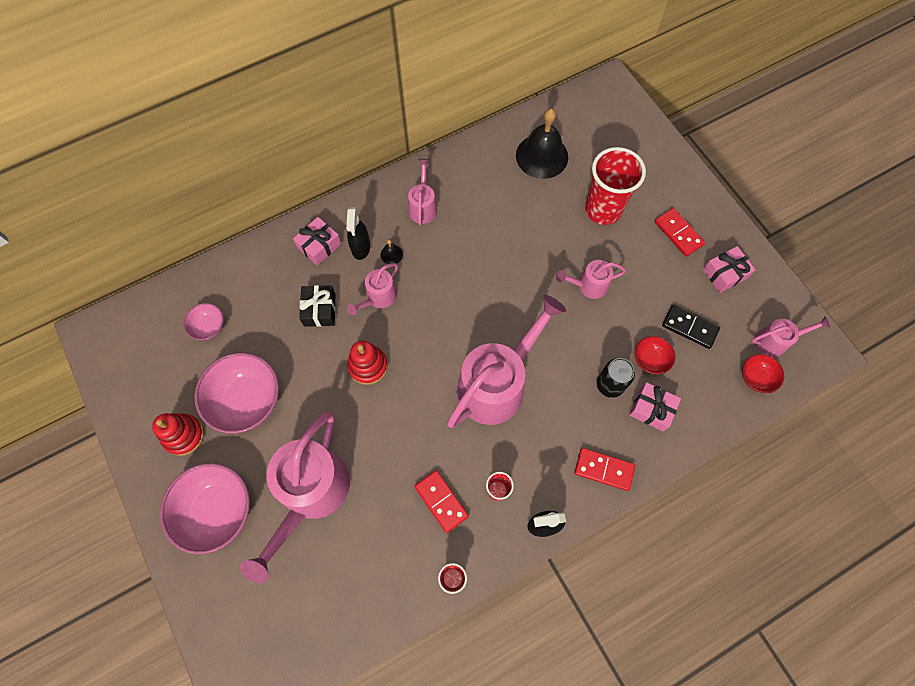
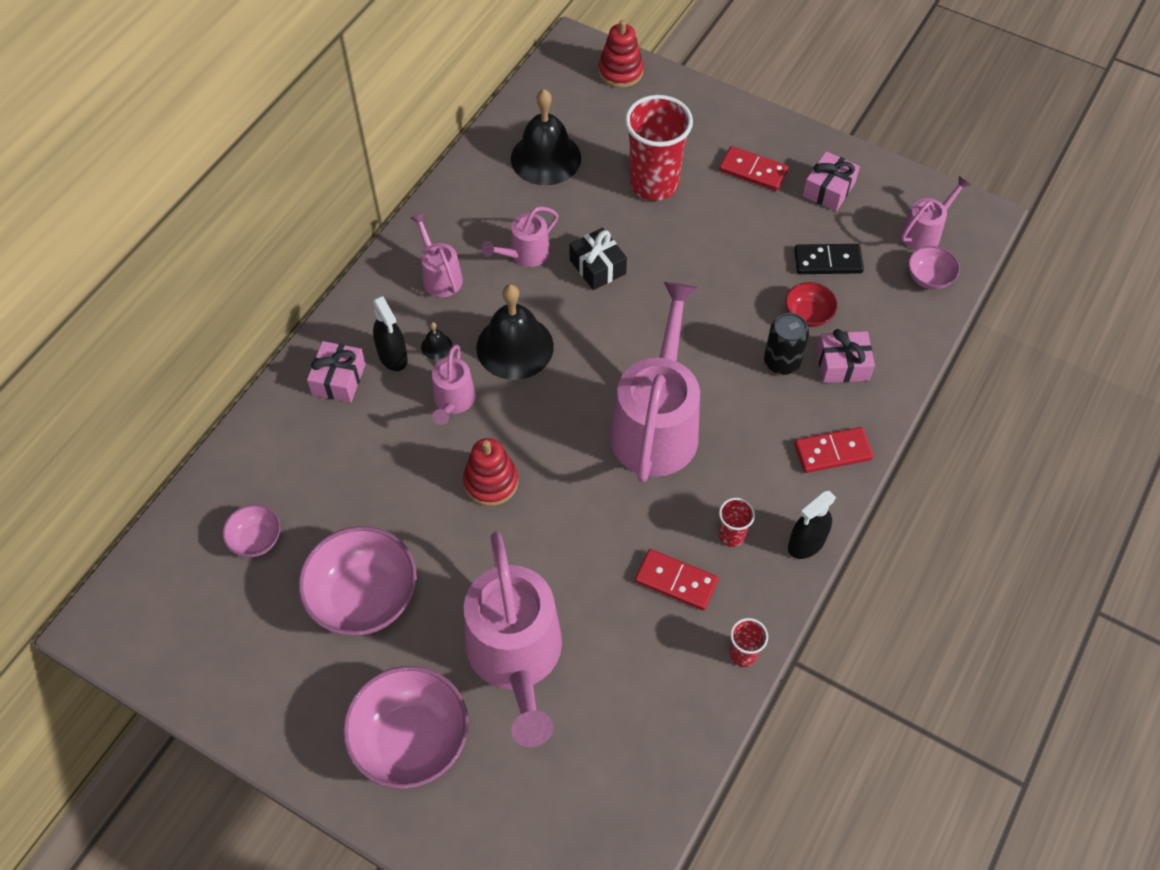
camera: 30 degrees left, 10 degrees down
red stacking toy [152,413,204,456] -> red stacking toy moved to [598,20,643,88]
black gift [299,285,336,327] -> black gift moved to [570,227,627,290]
pink watering can [556,260,626,299] -> pink watering can moved to [482,206,558,267]
red bowl [742,354,784,393] -> pink bowl [908,246,960,290]
none -> black bell [476,284,554,380]

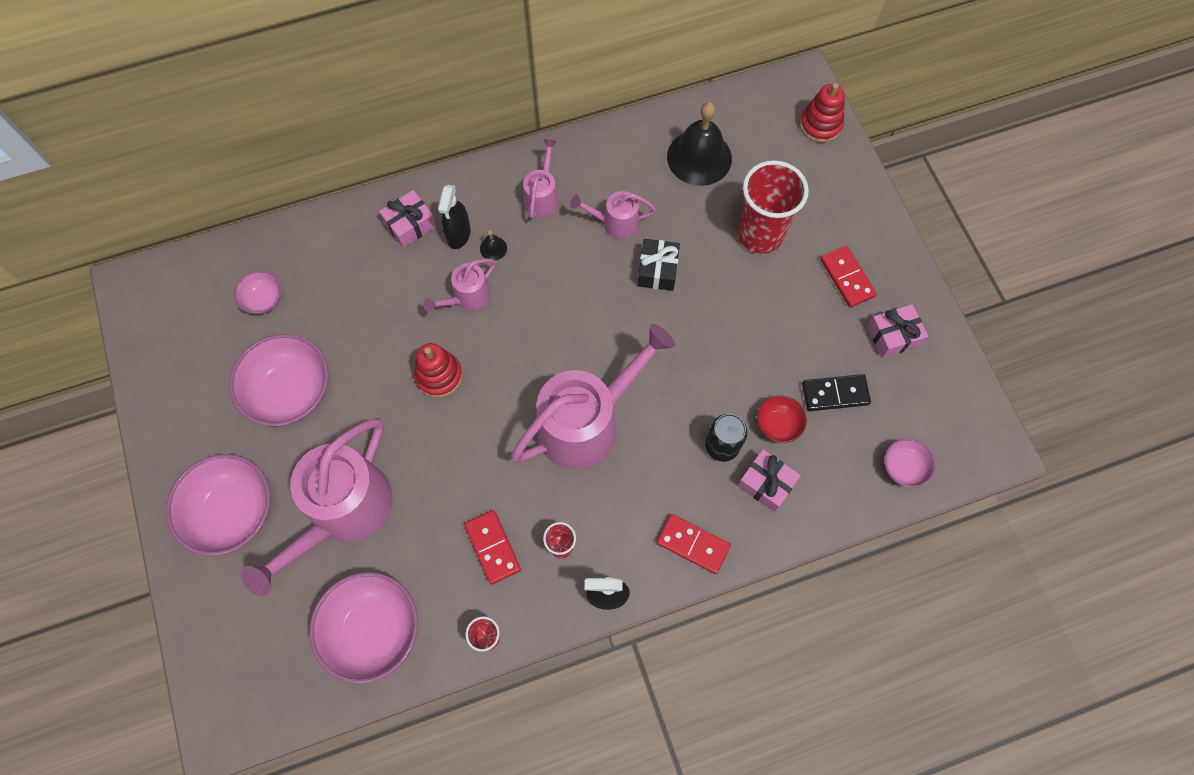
camera: 40 degrees right, 10 degrees up
black bell [476,284,554,380] -> none
black domino [794,244,864,274] -> black domino turned 45 degrees counterclockwise [802,374,871,411]
pink watering can [901,176,971,250] -> none
none -> pink bowl [310,572,418,684]

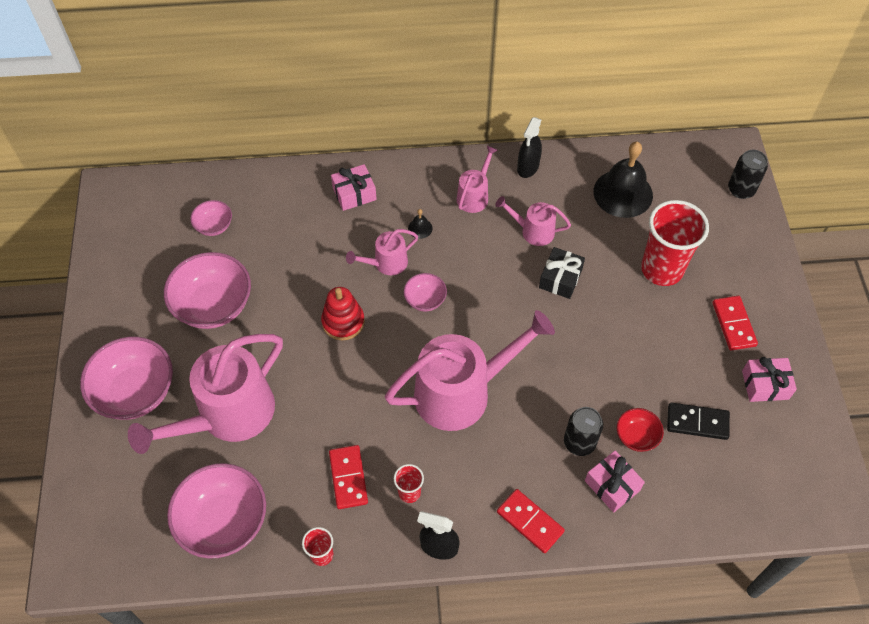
camera: 15 degrees right, 10 degrees down
black spray bottle [438,185,471,249] -> black spray bottle moved to [517,117,542,178]
red stacking toy [800,83,845,143] -> black can [728,150,768,199]
pink bowl [884,439,935,488] -> pink bowl moved to [404,273,447,312]

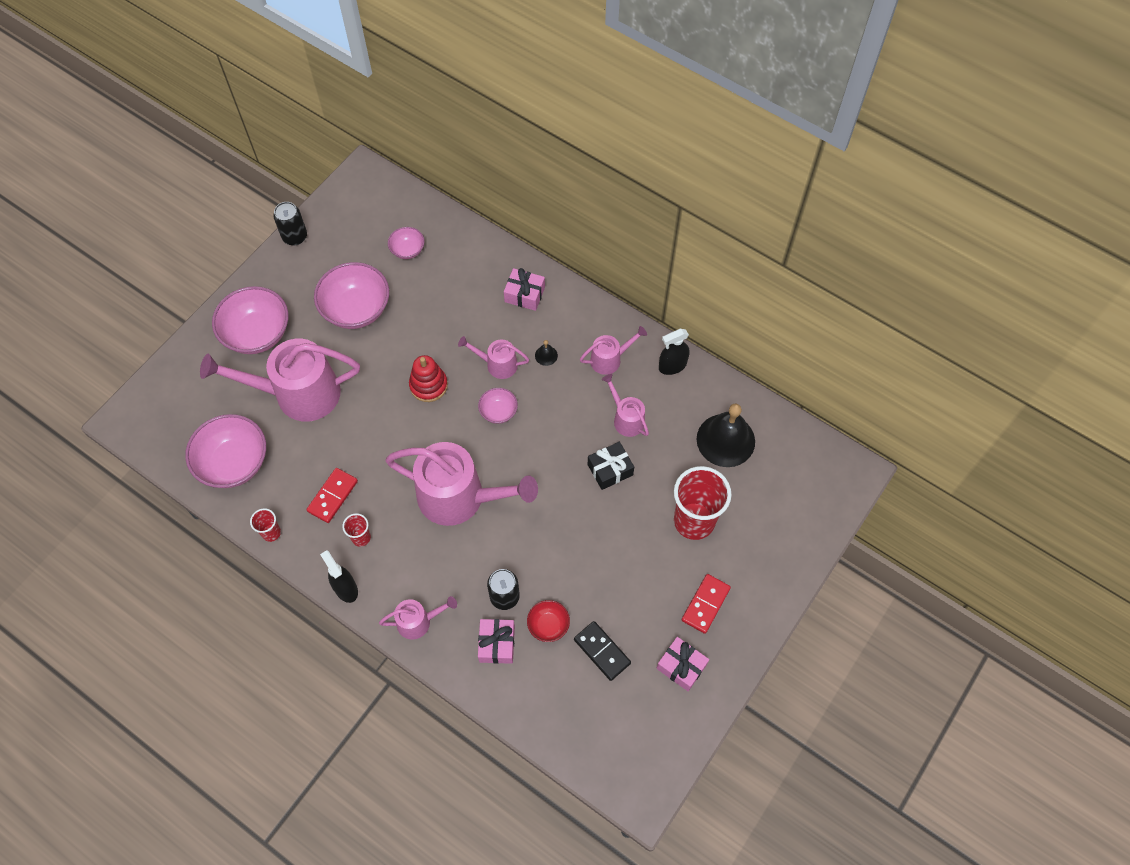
camera: 40 degrees right, 5 degrees up
red domino [497,489,565,553] -> pink watering can [379,596,457,640]
black can [728,150,768,199] -> black can moved to [273,202,307,245]

